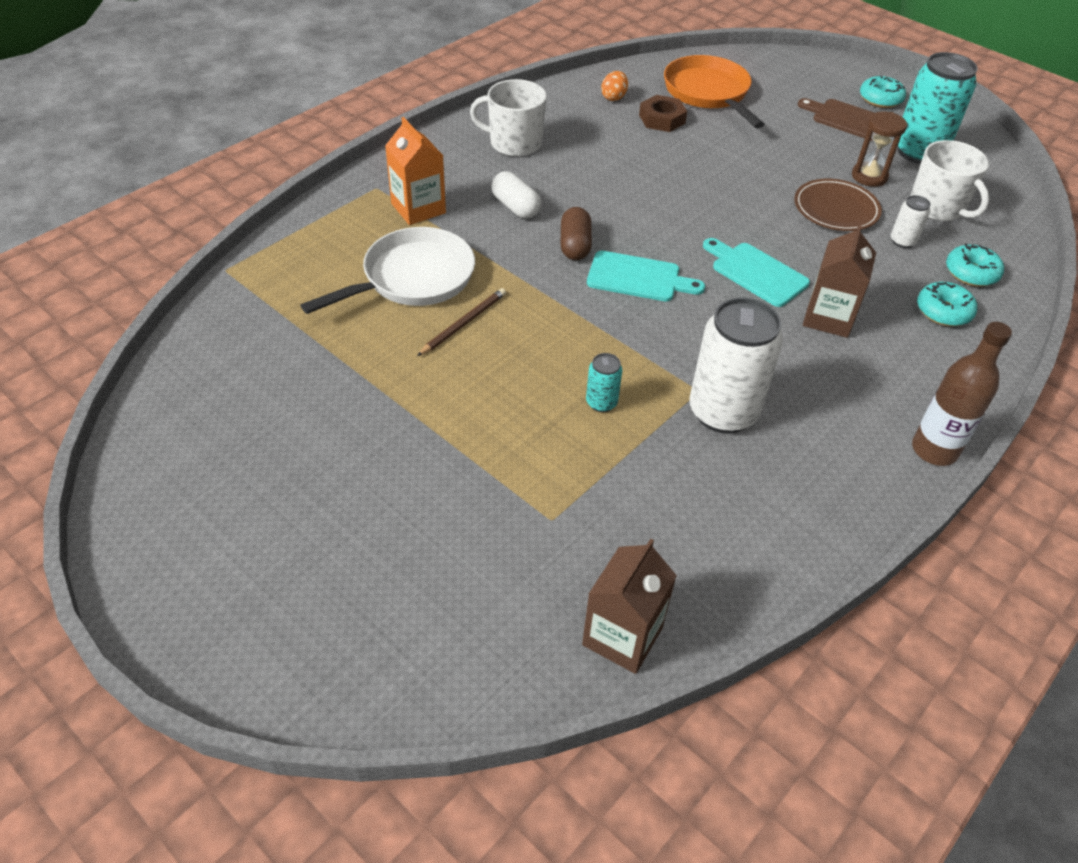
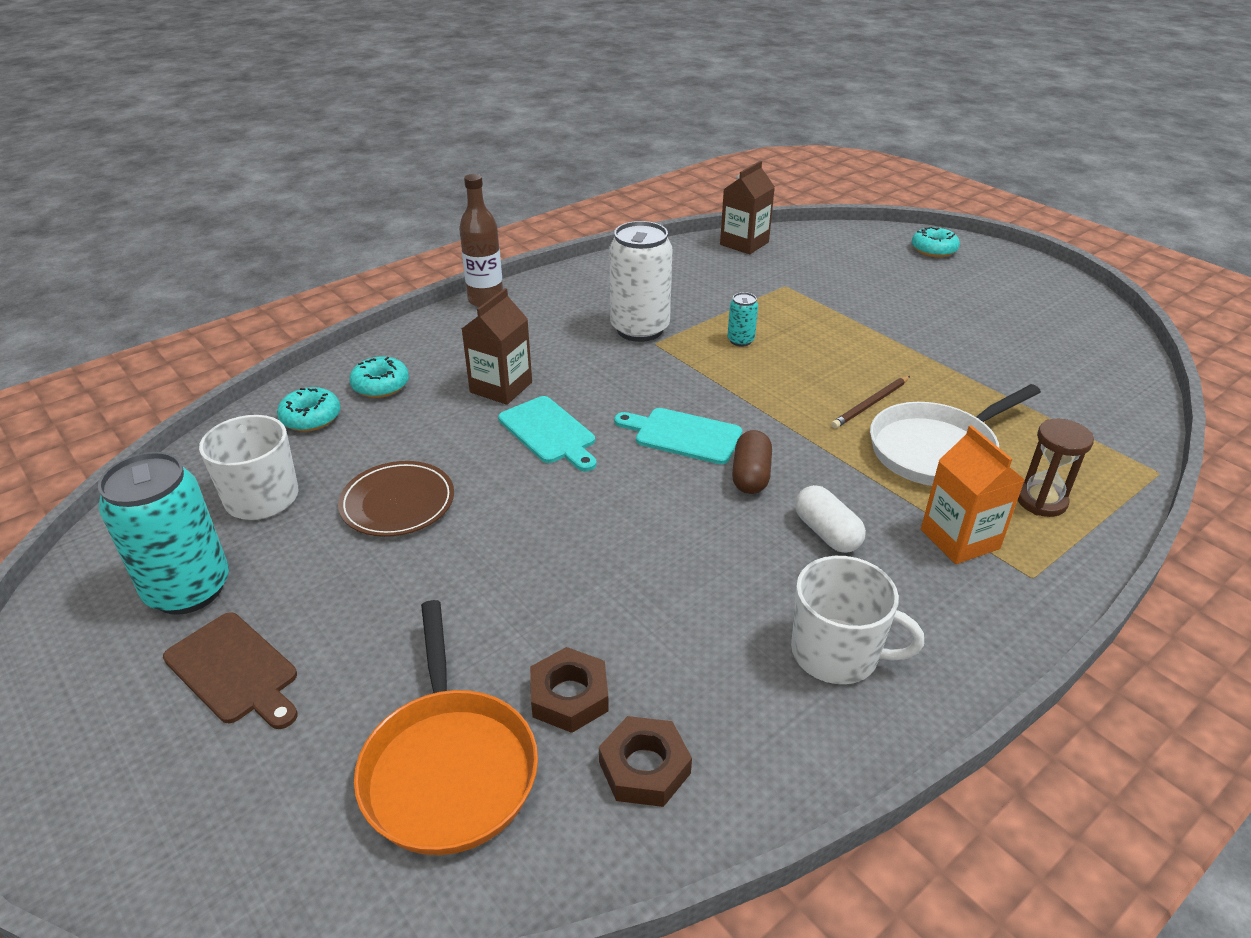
camera: 170 degrees left, 10 degrees down
orange egg [601,71,628,101] -> brown nut [599,716,692,807]
brown hourglass [852,111,907,187] -> brown hourglass moved to [1017,419,1094,517]
turquoise donut [860,76,906,108] -> turquoise donut moved to [912,227,960,257]
white can [891,195,931,248] -> none

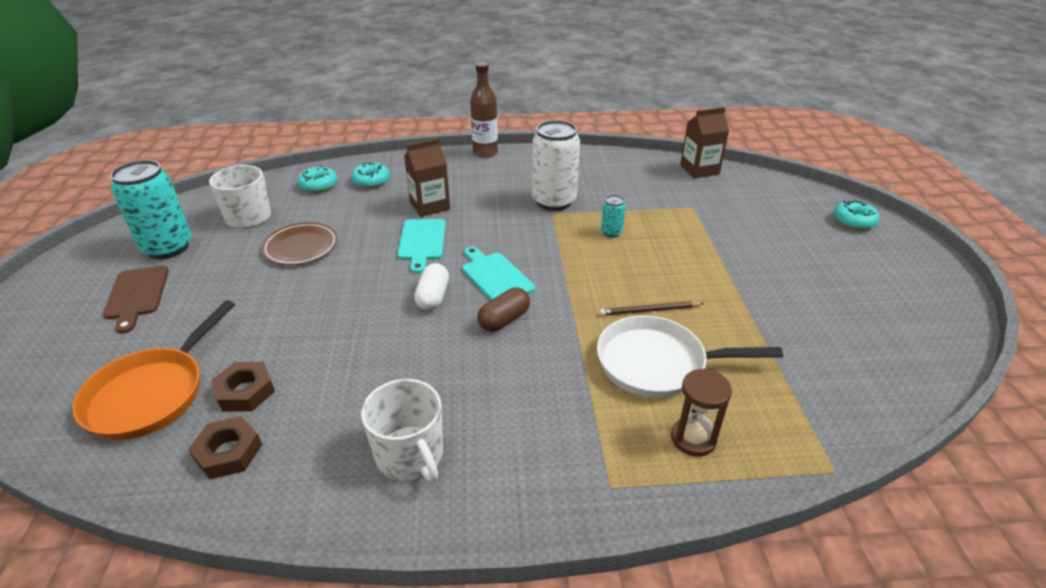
camera: 35 degrees right, 0 degrees up
white capsule [795,485,866,553] -> white capsule moved to [414,263,449,311]
orange carton [921,425,1025,564] -> none

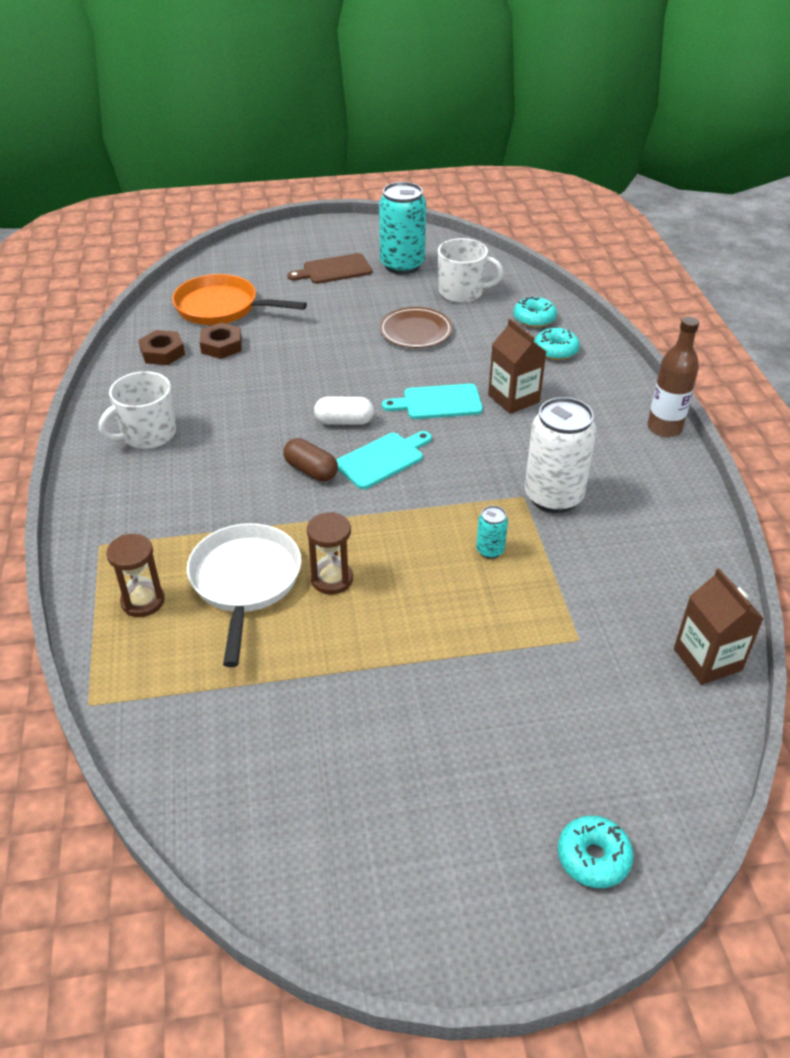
camera: 85 degrees right, 5 degrees up
brown pencil [599,301,704,316] -> brown hourglass [307,512,353,594]

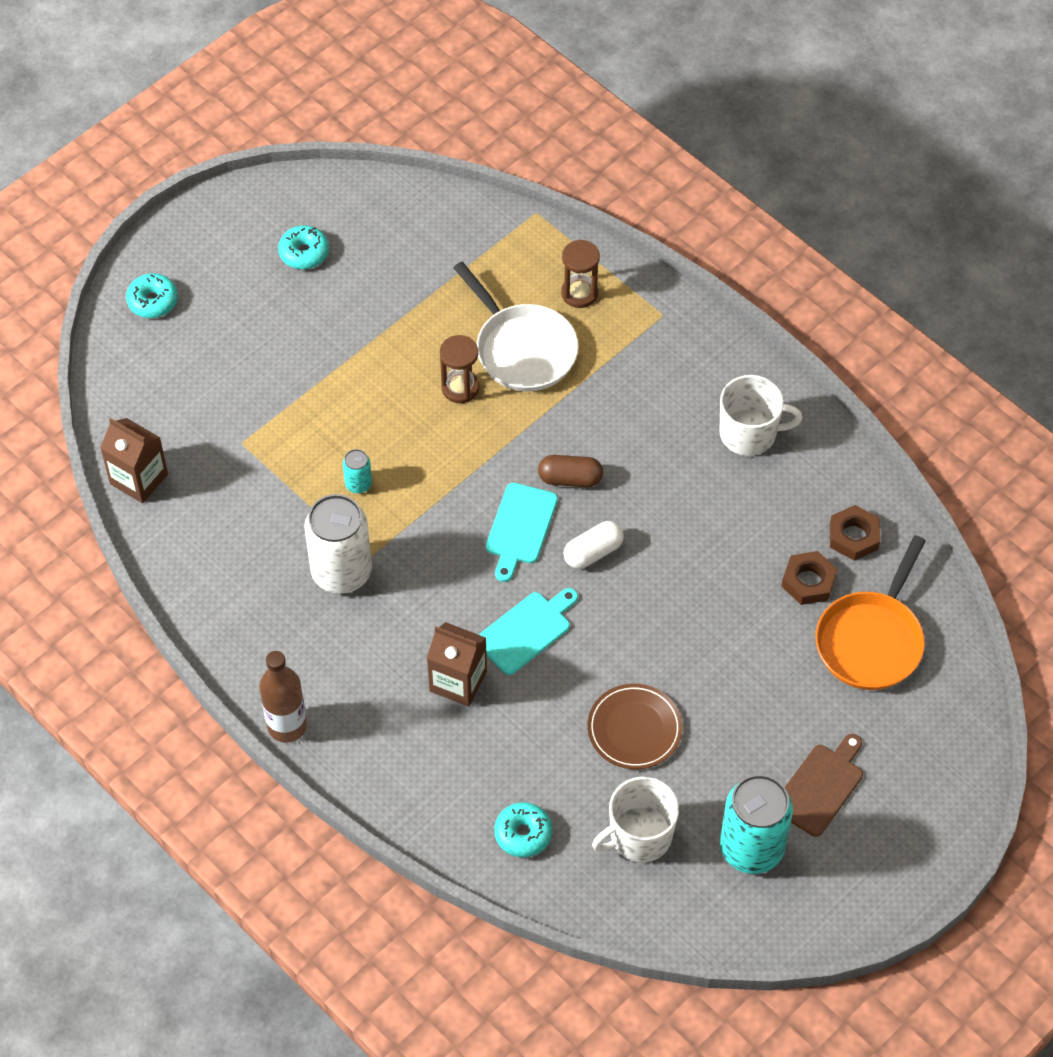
camera: 145 degrees right, 15 degrees up
white mug [99,371,176,449] -> white mug turned 75 degrees clockwise [720,375,802,456]
orange pan [172,274,307,325] -> orange pan turned 135 degrees clockwise [815,535,926,690]
turquoise donut [534,328,580,360] -> turquoise donut moved to [278,225,329,269]

